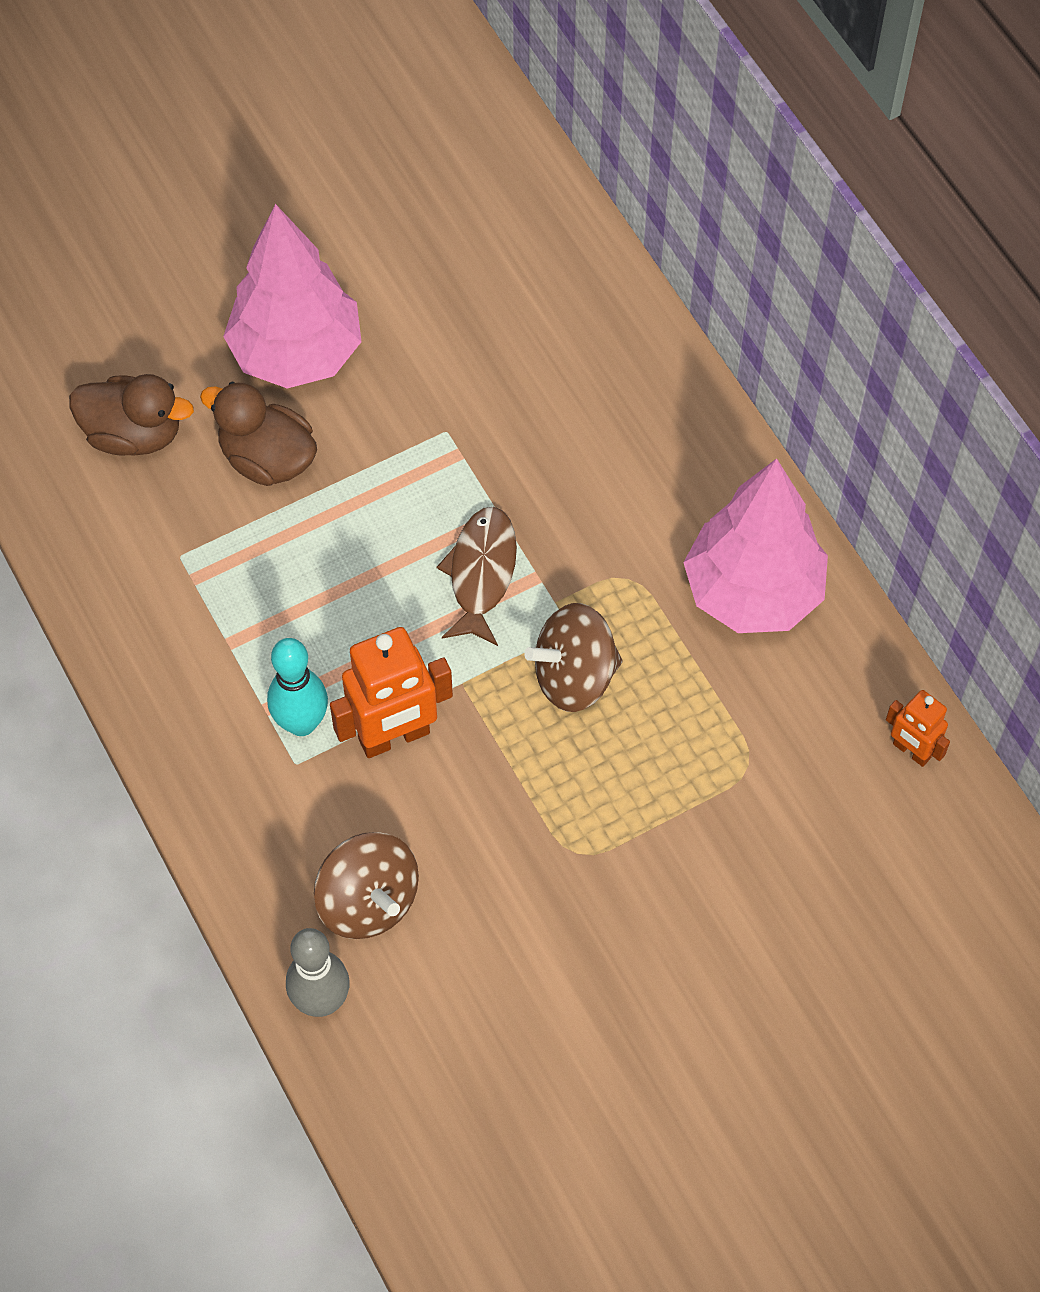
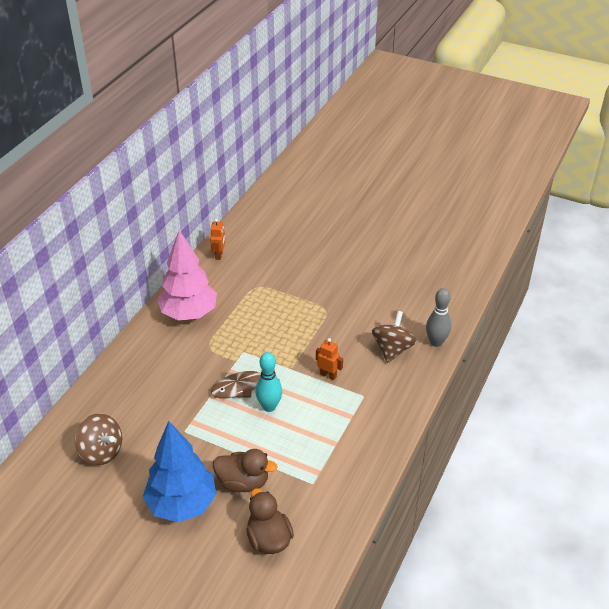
camera: 125 degrees left, 20 degrees down
brown duck [200,382,317,486] -> brown duck turned 75 degrees counterclockwise [213,449,278,492]
pink tree [223,204,362,388] -> blue tree [143,421,216,523]
turquoise bowling pin [267,638,328,736] -> turquoise bowling pin moved to [255,352,282,412]
orange robot [330,627,453,758] -> orange robot [316,338,343,380], size x0.56
brown spinning top [524,603,622,712] -> brown spinning top moved to [75,413,122,465]

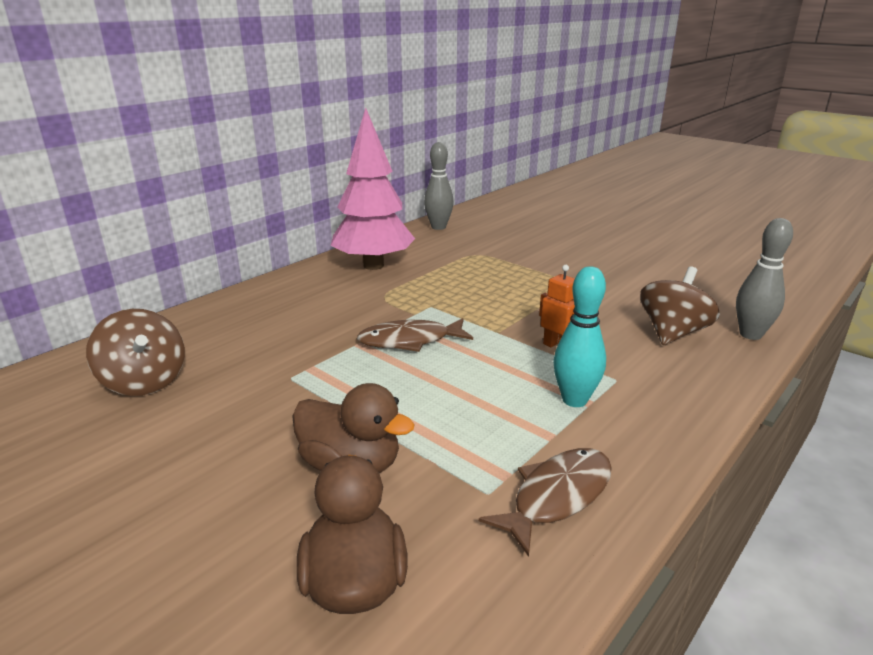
camera: 15 degrees right, 15 degrees down
blue tree [143,421,216,523] -> none
orange robot [210,219,225,260] -> grey bowling pin [424,142,454,230]
turquoise bowling pin [255,352,282,412] -> turquoise bowling pin moved to [553,266,606,407]
none -> brown fish [479,448,612,557]

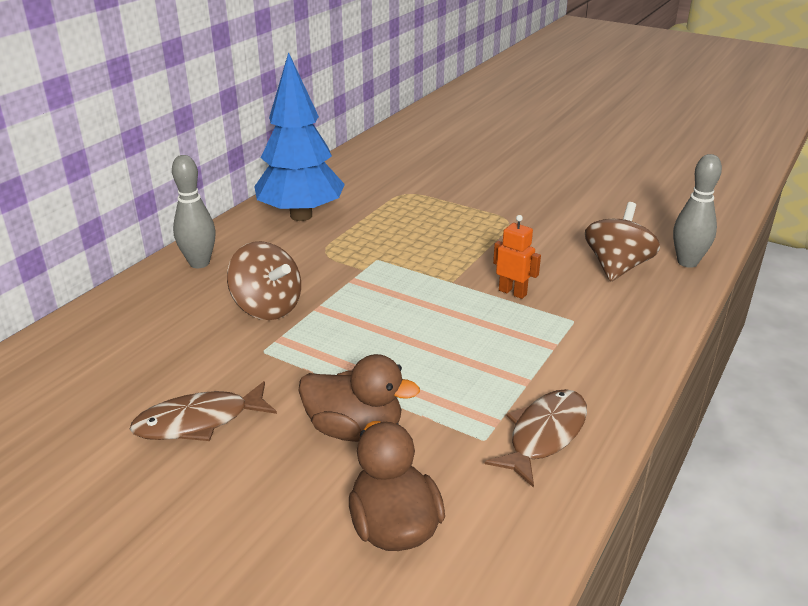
camera: 10 degrees left, 5 degrees up
brown spinning top [86,309,185,396] -> brown spinning top moved to [227,241,301,320]
pink tree [331,107,415,270] -> blue tree [254,52,345,221]
brown fish [357,318,473,352] -> brown fish moved to [130,381,277,441]
grey bowling pin [424,142,454,230] -> grey bowling pin moved to [172,155,216,268]
turquoise bowling pin [553,266,606,407] -> none

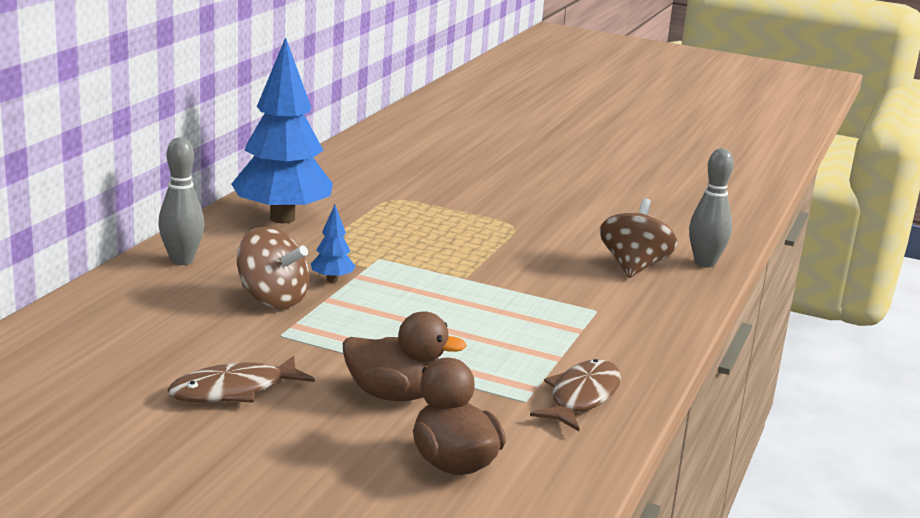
camera: 10 degrees left, 10 degrees down
orange robot [493,215,541,299] -> none
none -> blue tree [311,205,355,283]

